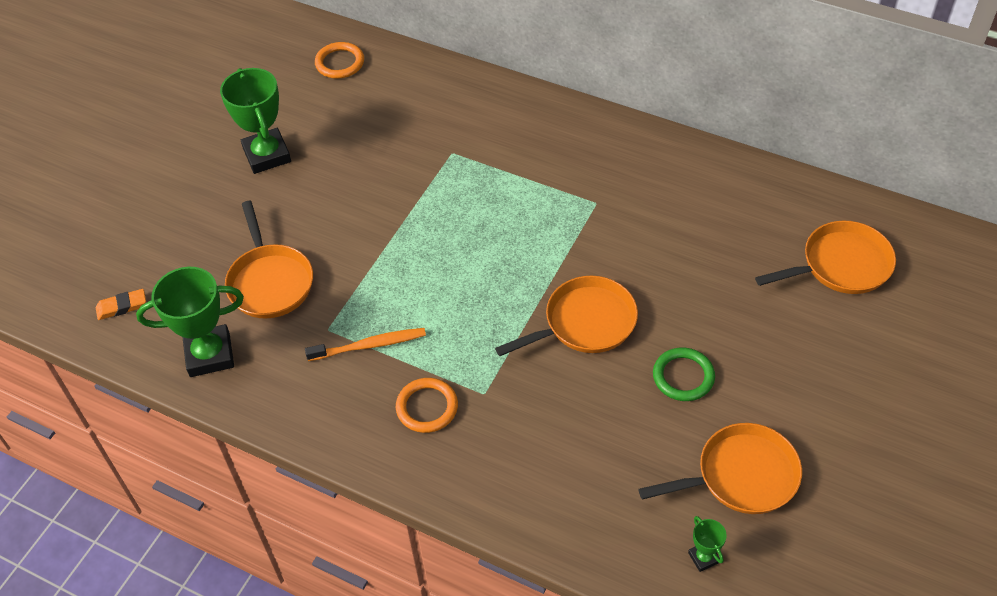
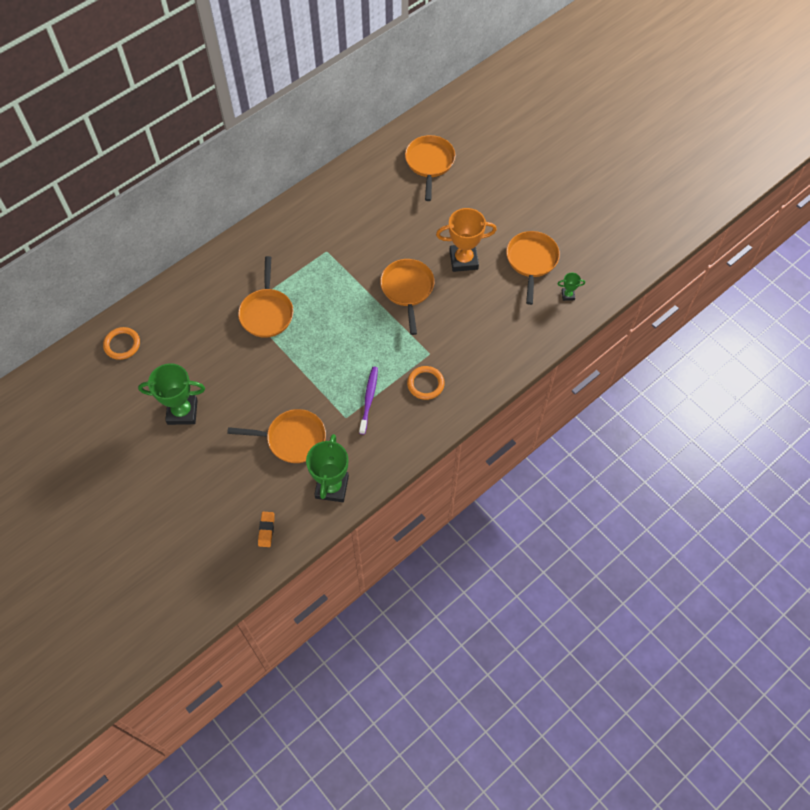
camera: 70 degrees left, 10 degrees up
orange toothbrush [305,328,426,361] -> purple toothbrush [359,367,378,435]
green ring [653,348,715,401] -> orange trophy [436,208,497,272]
none -> orange pan [238,256,293,338]

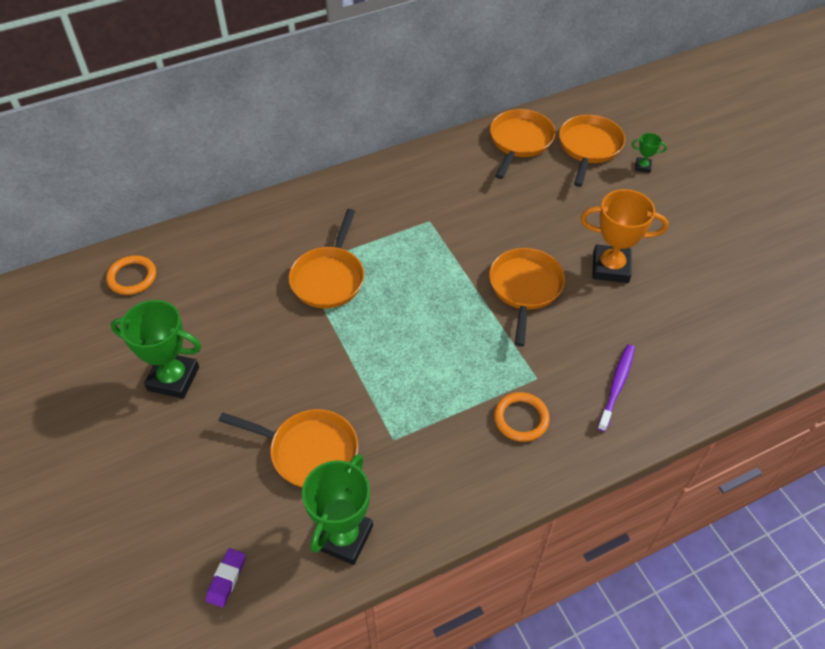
camera: 15 degrees right, 10 degrees down
orange eraser [258,512,275,547] -> purple eraser [206,548,246,607]
purple toothbrush [359,367,378,435] -> purple toothbrush moved to [597,344,635,432]
orange pan [506,231,560,305] -> orange pan moved to [490,109,556,179]
green trophy [558,272,585,301] -> green trophy moved to [632,133,667,173]

